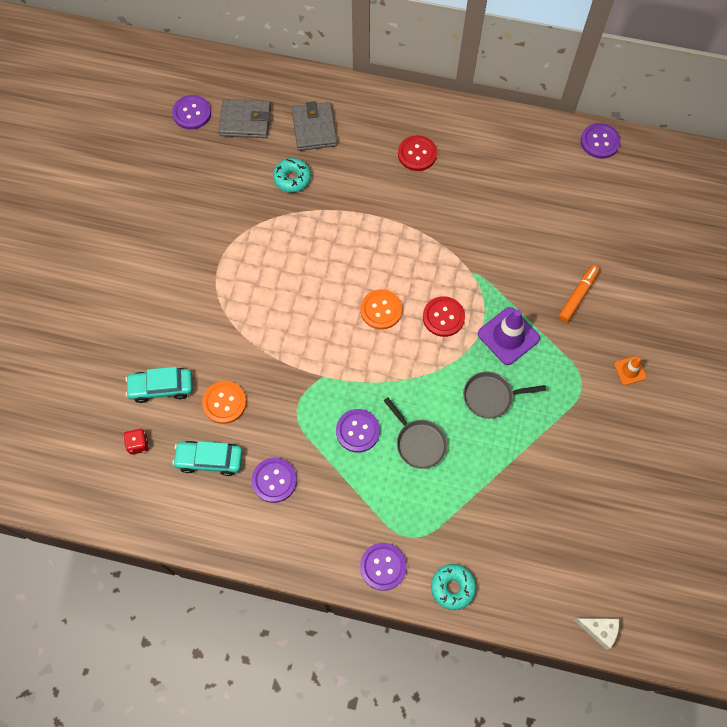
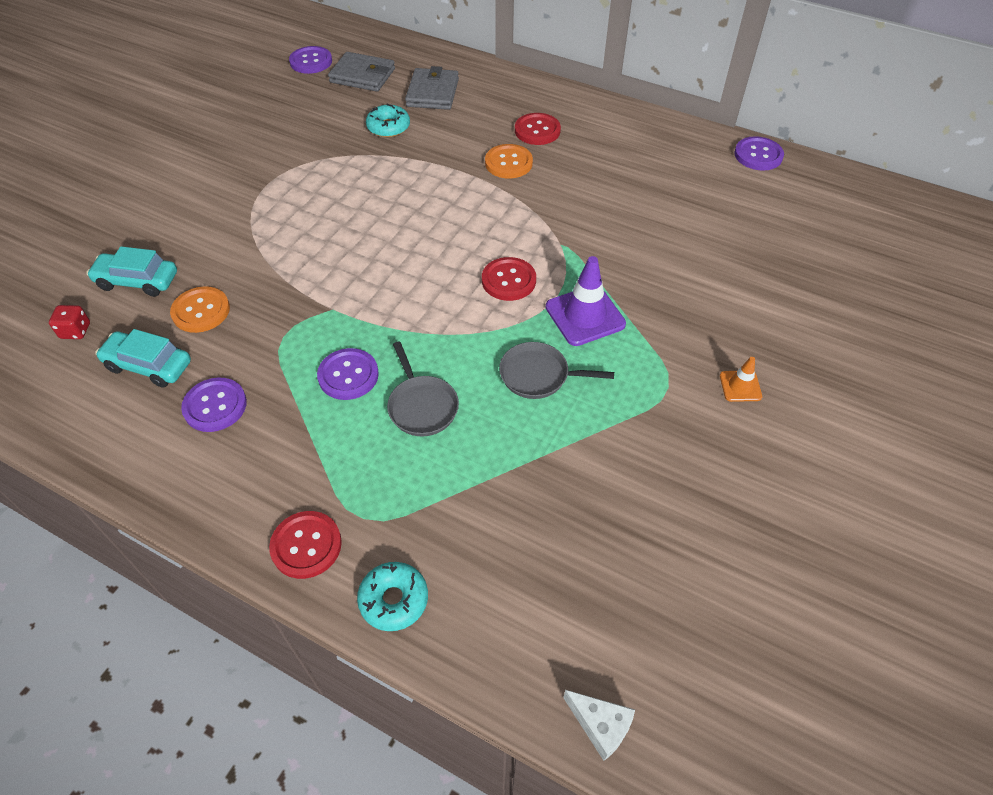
camera: 15 degrees right, 15 degrees down
orange button [360,289,402,330] -> orange button moved to [485,144,533,179]
purple button [360,543,407,591] -> red button [269,511,342,579]
orange marker [559,265,600,322] -> none

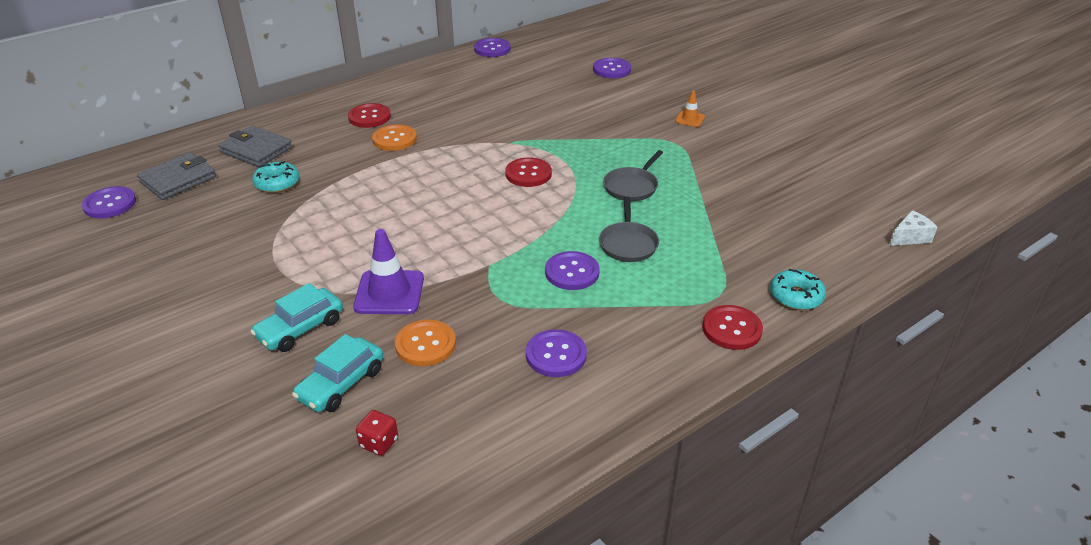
camera: 65 degrees left, 15 degrees down
turquoise car [95,329,191,388] -> turquoise car moved to [250,283,343,352]
grey pan [387,341,459,436] -> grey pan turned 90 degrees clockwise [599,196,659,262]
purple traffic cone [546,256,626,346] -> purple traffic cone moved to [353,229,424,314]
none -> purple button [593,58,631,78]

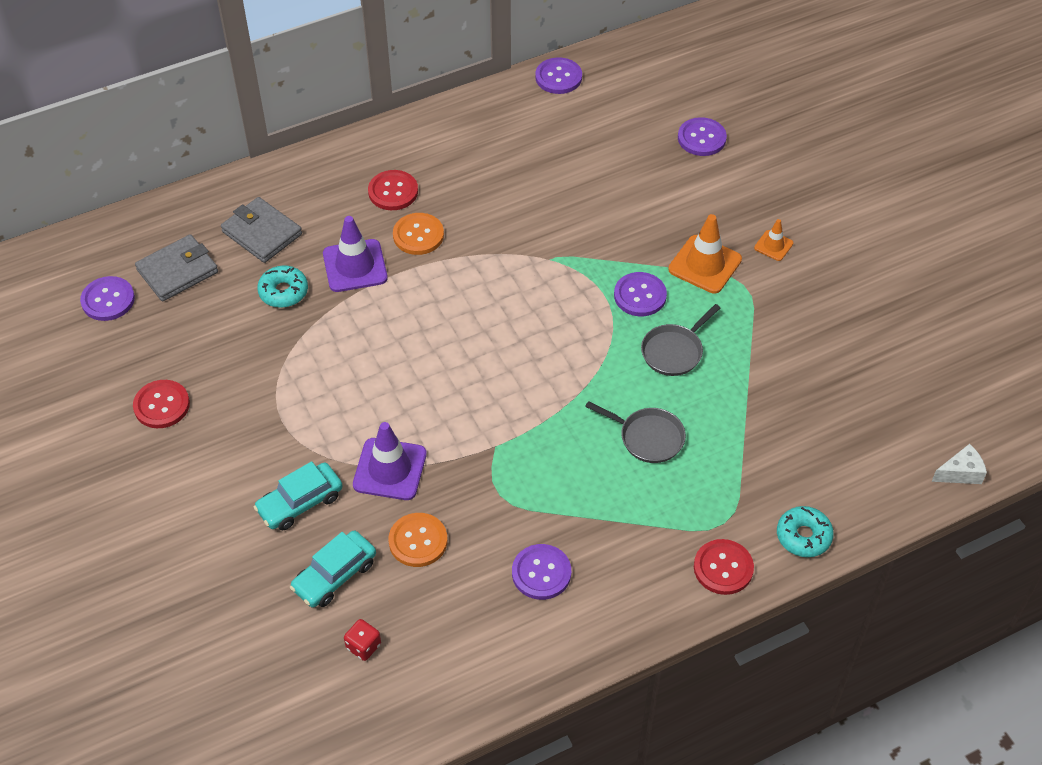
camera: 10 degrees right, 15 degrees up
red button [505,158,552,187] -> red button moved to [133,380,190,428]
purple button [545,251,599,290] -> purple button moved to [614,272,667,316]
grey pan [599,196,659,262] -> grey pan turned 75 degrees counterclockwise [585,401,686,463]
none -> purple traffic cone [323,216,388,292]
none -> orange traffic cone [668,214,742,293]

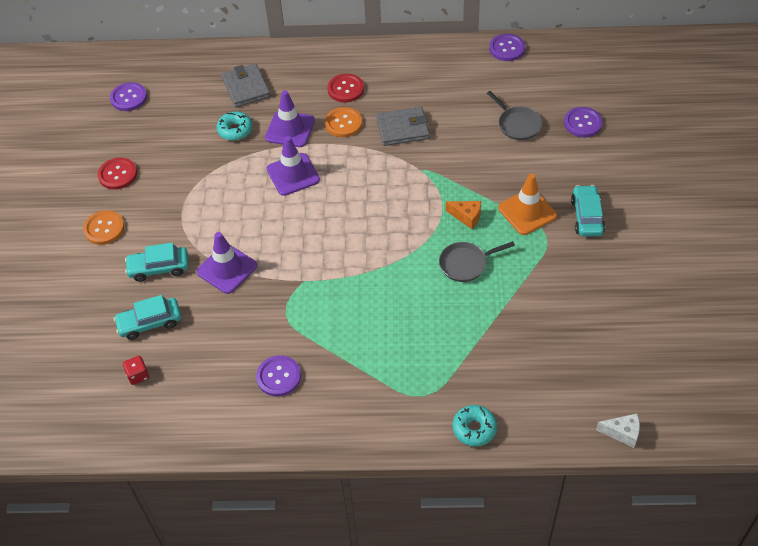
camera: 30 degrees right, 0 degrees up
grey wallet [135,234,218,301] -> grey wallet moved to [376,107,430,146]
orange button [388,513,447,567] -> orange button moved to [83,211,124,245]
grey pan [585,401,686,463] -> grey pan moved to [487,91,542,140]
purple button [614,272,667,316] -> orange cheese [446,201,481,229]
red button [694,539,754,595] -> none
orange traffic cone [754,219,793,261] -> turquoise car [571,185,605,237]
none -> purple traffic cone [267,136,320,196]

